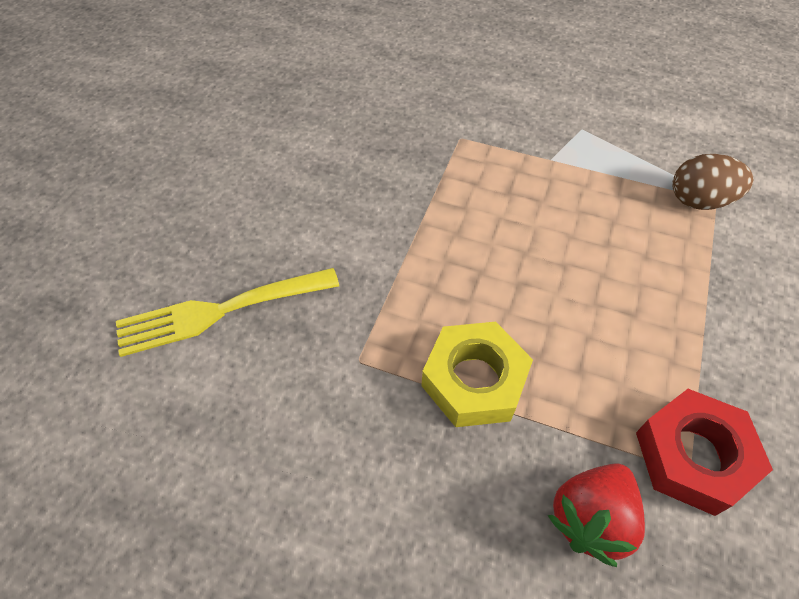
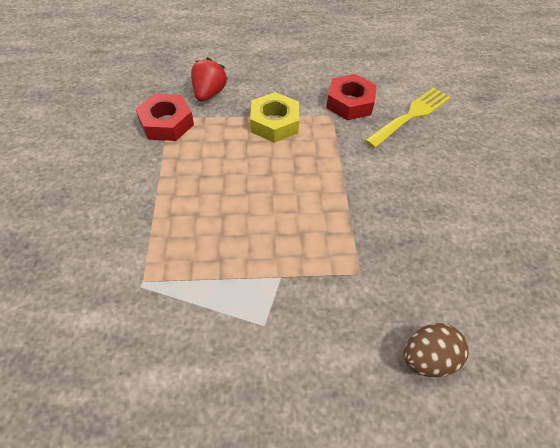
camera: 155 degrees right, 0 degrees up
brown egg [672,154,753,210] -> brown egg moved to [403,323,469,377]
none -> red nut [326,74,377,120]

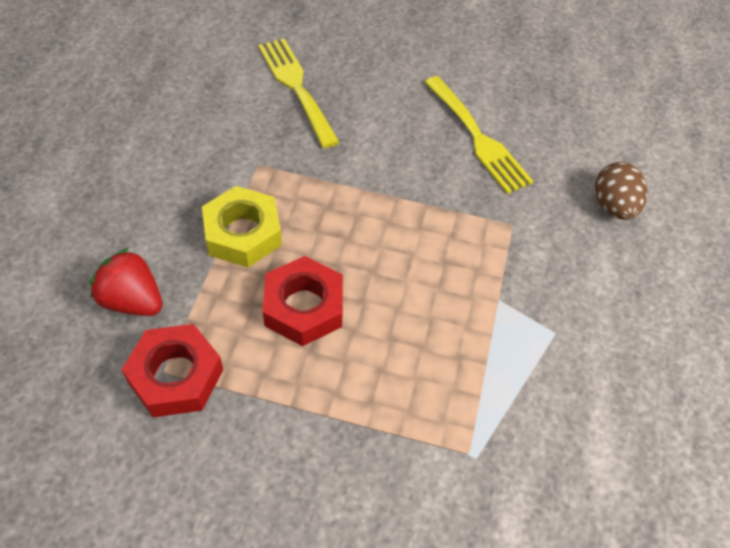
camera: 75 degrees left, 0 degrees up
red nut [326,74,377,120] -> red nut moved to [263,256,343,346]
none -> yellow fork [425,76,534,194]

